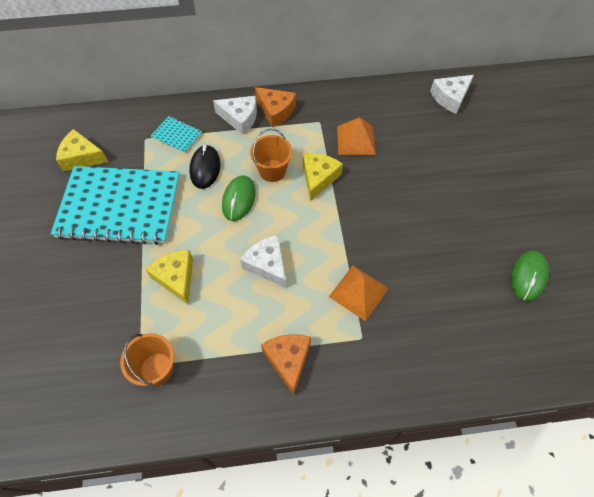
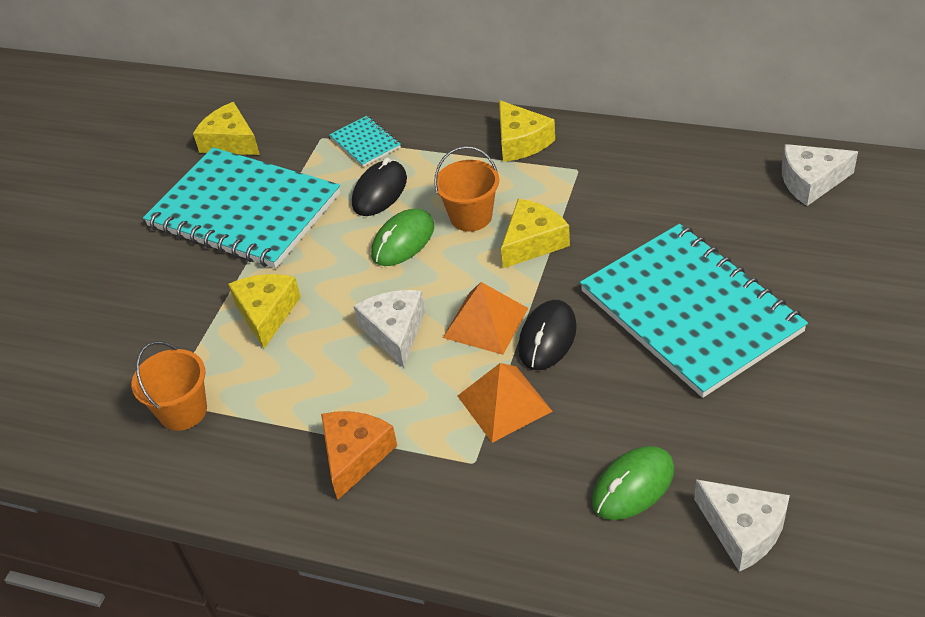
camera: 30 degrees right, 15 degrees down
white cheese [213,96,257,135] -> white cheese moved to [694,479,790,572]
orange cheese [255,87,296,128] -> yellow cheese [499,100,555,162]
orange pyramid [337,117,376,155] -> orange pyramid moved to [443,282,528,355]
green mouse [511,250,549,301] -> green mouse moved to [592,446,674,520]
none -> black mouse [518,300,577,370]
none -> turquoise notebook [580,224,808,398]

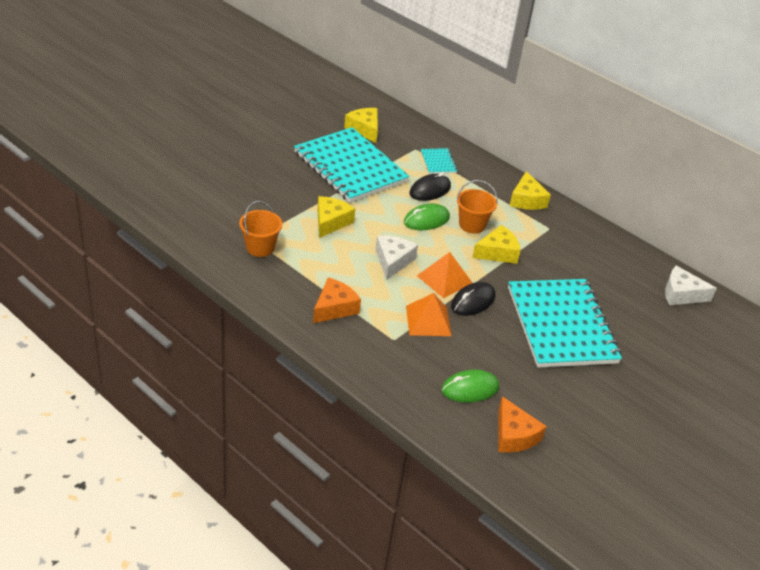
camera: 15 degrees right, 5 degrees down
white cheese [694,479,790,572] -> orange cheese [498,396,547,453]

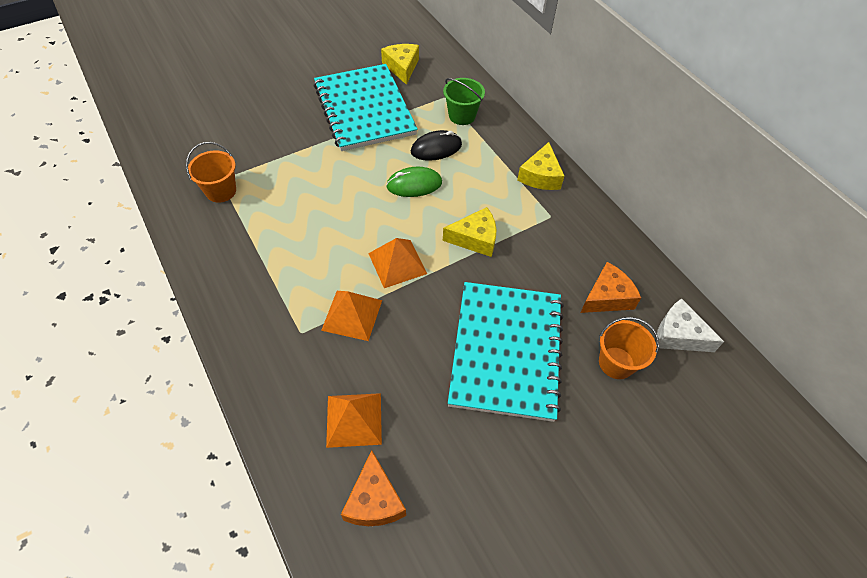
camera: 20 degrees right, 15 degrees up
orange cheese [313,277,361,323] -> orange cheese moved to [580,262,641,313]
yellow cheese [317,196,355,238] -> none
white cheese [375,236,418,280] -> none
turquoise notebook [421,148,457,174] -> green bucket [443,78,485,125]
green mouse [441,370,499,402] -> orange pyramid [326,393,382,448]
black mouse [451,282,496,316] -> none
orange bucket [456,180,498,234] -> orange bucket moved to [599,317,659,379]

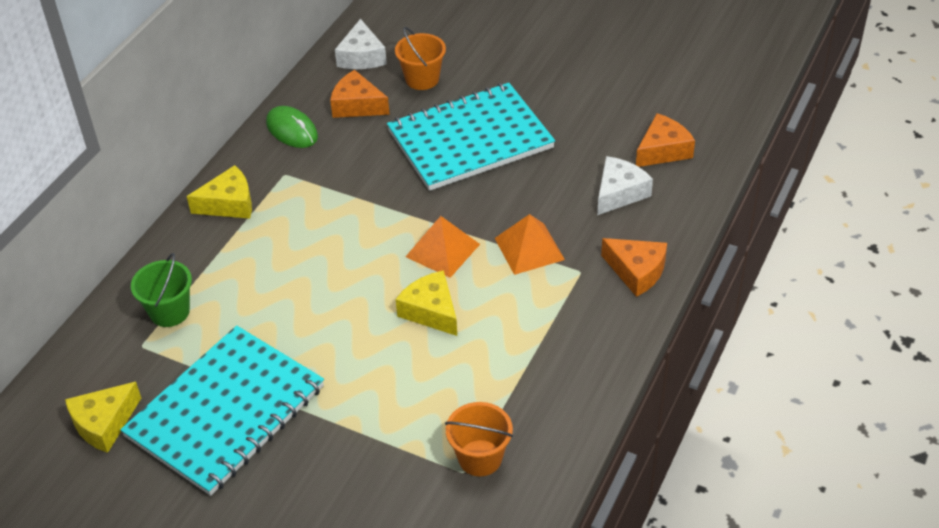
camera: 120 degrees left, 10 degrees down
orange pyramid [326,393,382,448] -> white cheese [597,156,653,215]
green mouse [386,167,442,197] -> green mouse moved to [266,106,318,148]
black mouse [411,130,462,161] -> none
yellow cheese [443,207,496,257] -> yellow cheese moved to [396,270,457,336]
none -> orange cheese [601,238,667,297]

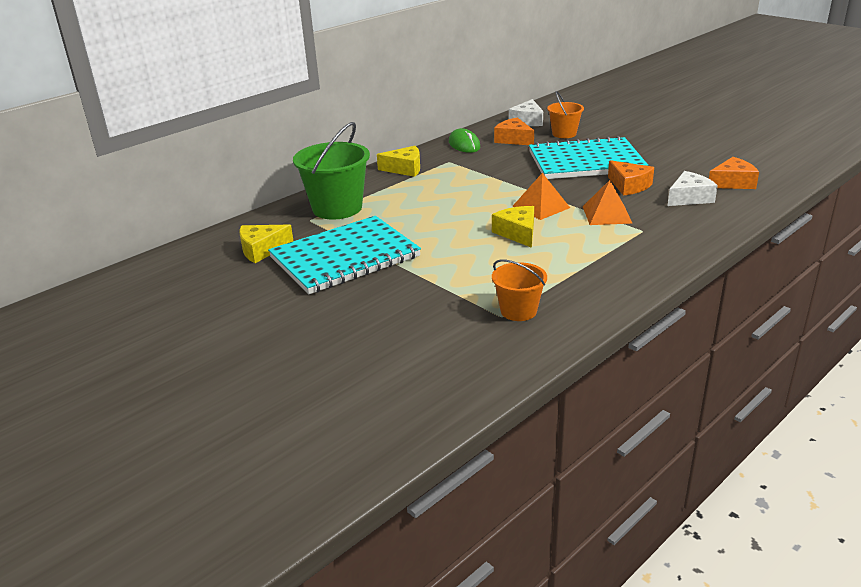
camera: 20 degrees right, 15 degrees down
green bucket [131,253,192,327] -> green bucket [293,122,370,219], size x1.75
orange cheese [601,238,667,297] -> orange cheese moved to [608,160,654,196]

